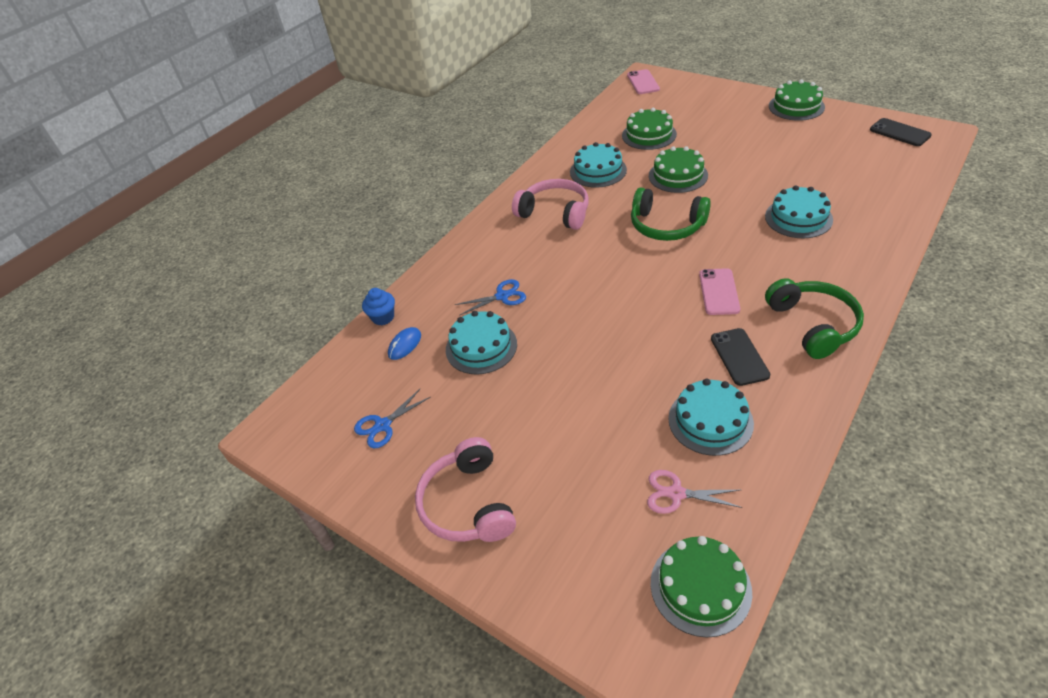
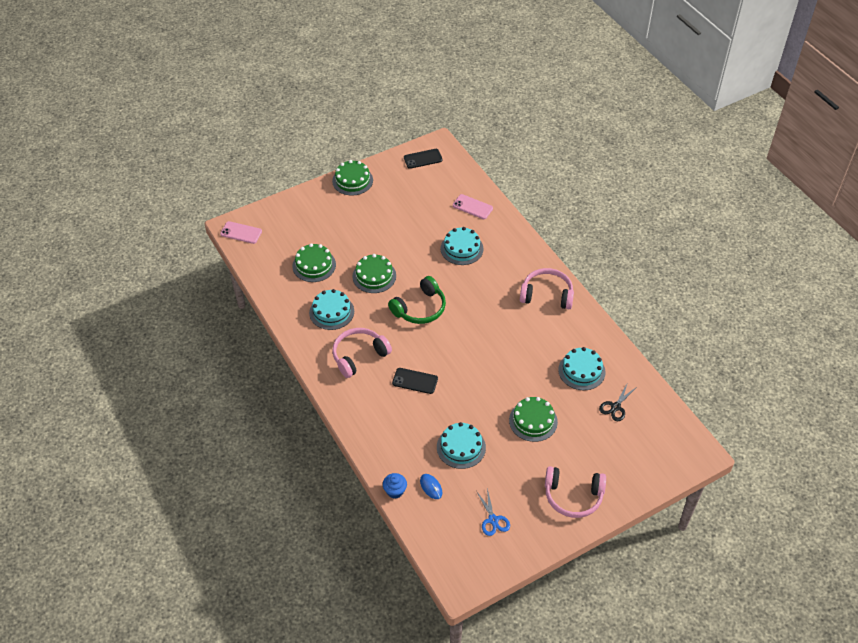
camera: 70 degrees left, 5 degrees up
blue scissors [455,279,526,316] -> none
pink scissors [647,470,743,514] -> black scissors [599,382,638,421]
green cake [651,536,752,638] -> green cake moved to [509,397,558,442]
pink phone [699,268,740,315] -> pink phone moved to [453,194,493,219]
black phone [711,328,771,386] -> black phone moved to [392,368,438,394]
green headphones [765,278,864,359] -> pink headphones [520,268,574,309]

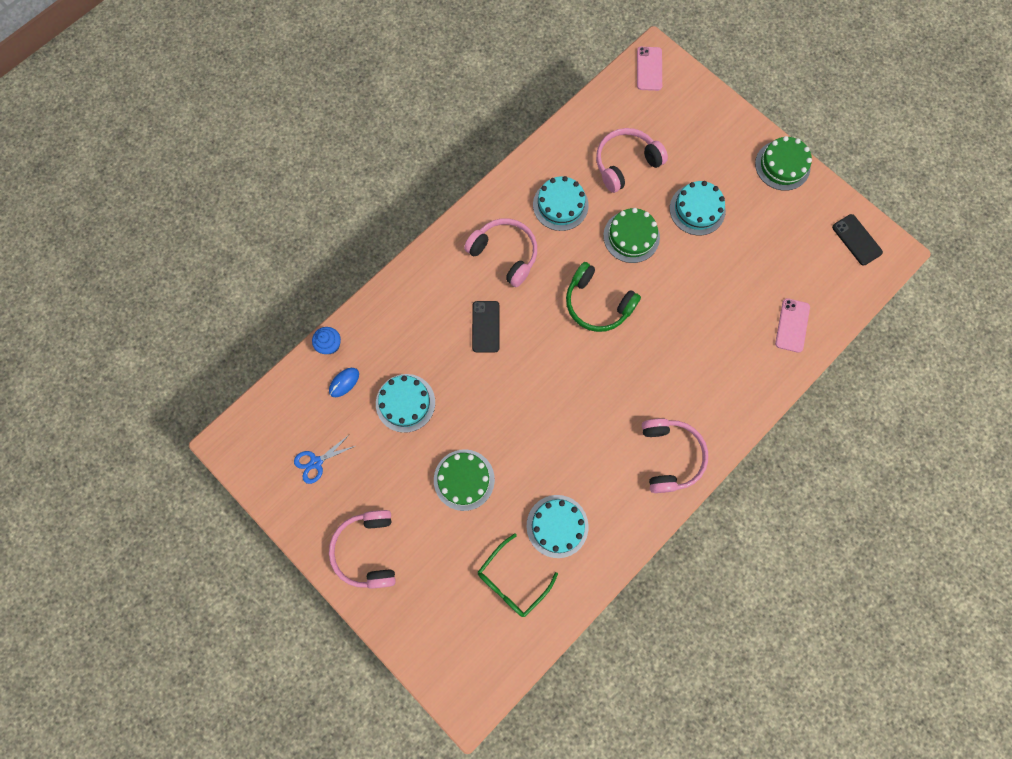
camera: 75 degrees right, 25 degrees up
green cake [292,243,336,282] -> pink headphones [596,128,668,193]
turquoise cake [441,227,483,265] -> turquoise cake moved to [670,181,726,235]
black scissors [599,382,638,421] -> green glasses [478,533,558,617]

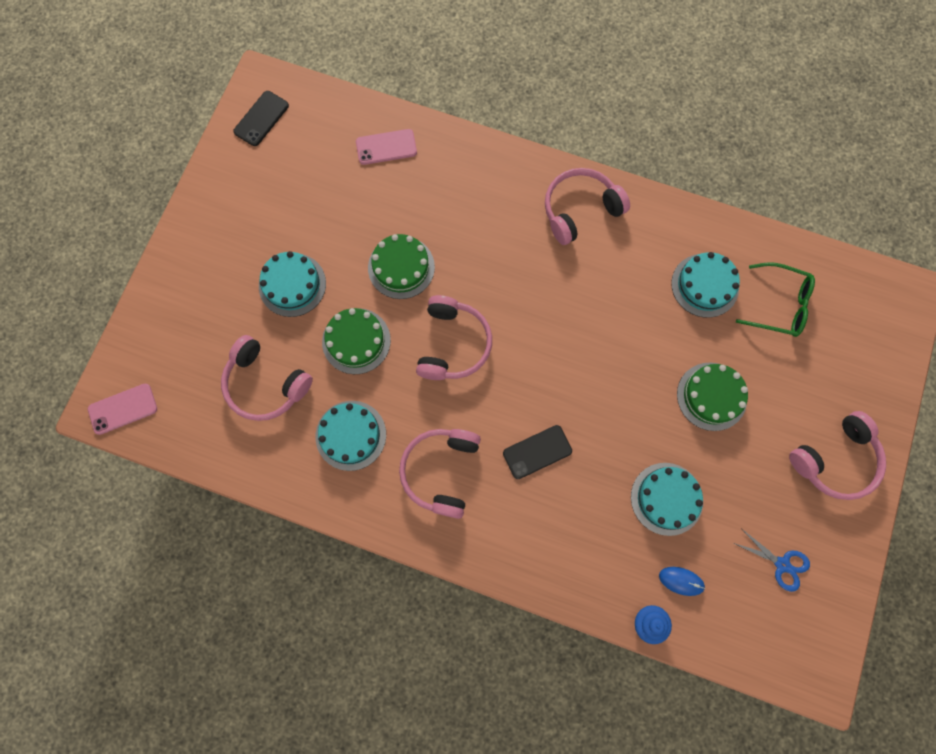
camera: 115 degrees left, 0 degrees up
green headphones [566,262,641,332] -> pink headphones [416,295,492,380]
green cake [755,136,812,191] -> green cake moved to [368,234,435,299]

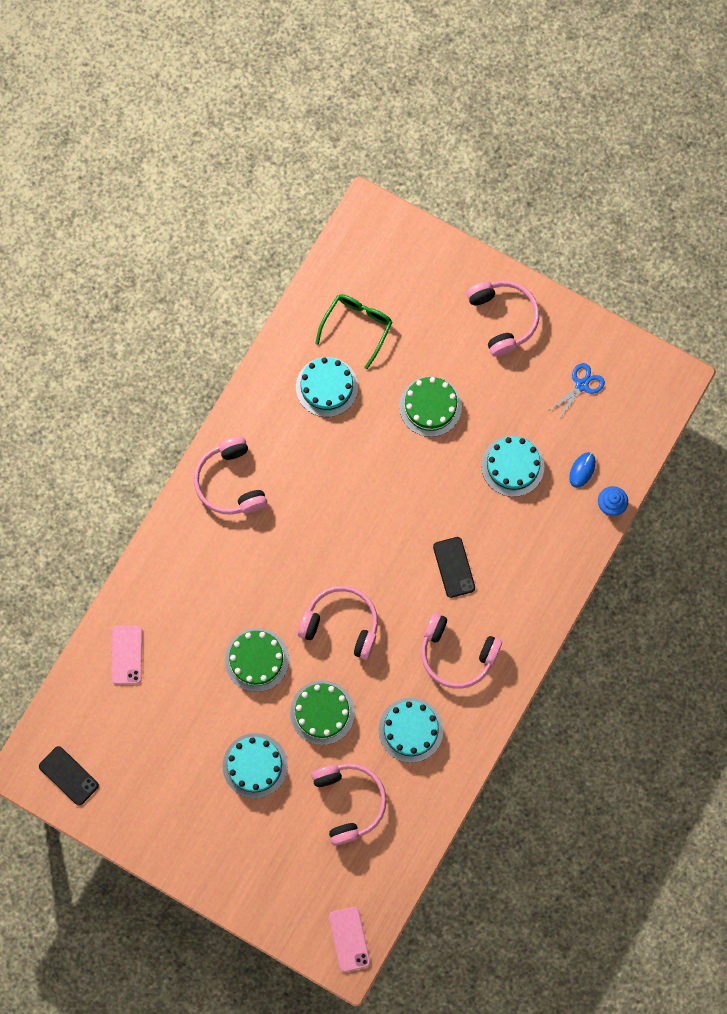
camera: 80 degrees left, 0 degrees up
pink headphones [221,335,313,421] -> pink headphones turned 60 degrees counterclockwise [311,763,387,846]

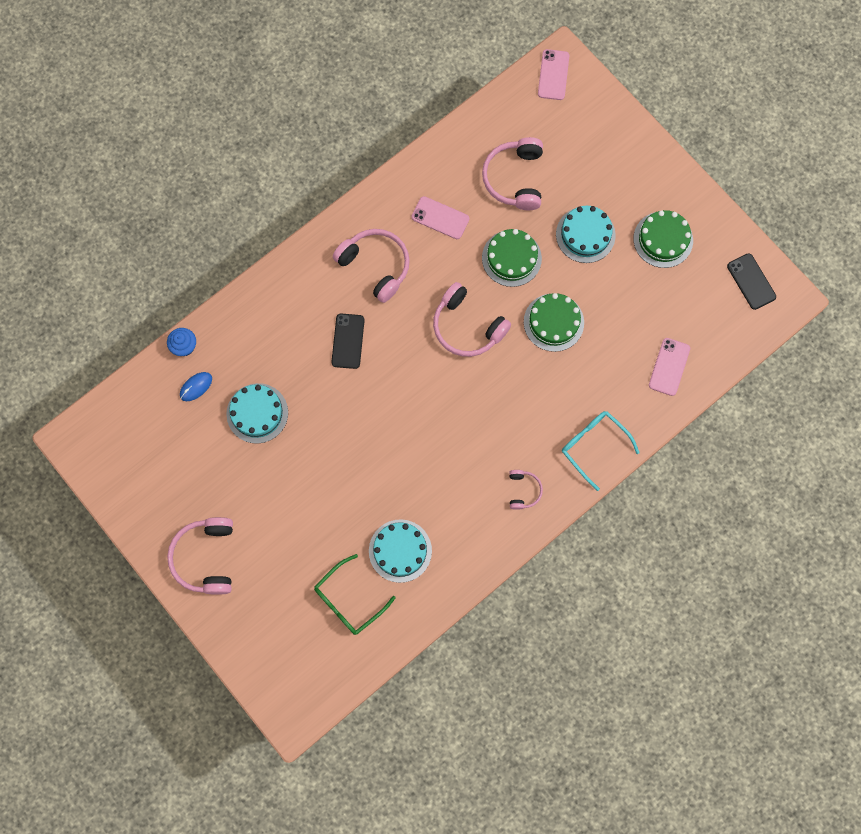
camera: 160 degrees left, 0 degrees up
pink headphones [194,437,267,515] -> pink headphones [509,470,543,510], size x0.52
turquoise cake [378,698,443,763] -> pink phone [412,196,469,239]
green cake [399,376,462,437] -> green cake moved to [633,210,693,268]
blue scissors [548,363,605,421] -> none
none -> turquoise glasses [562,411,640,491]

